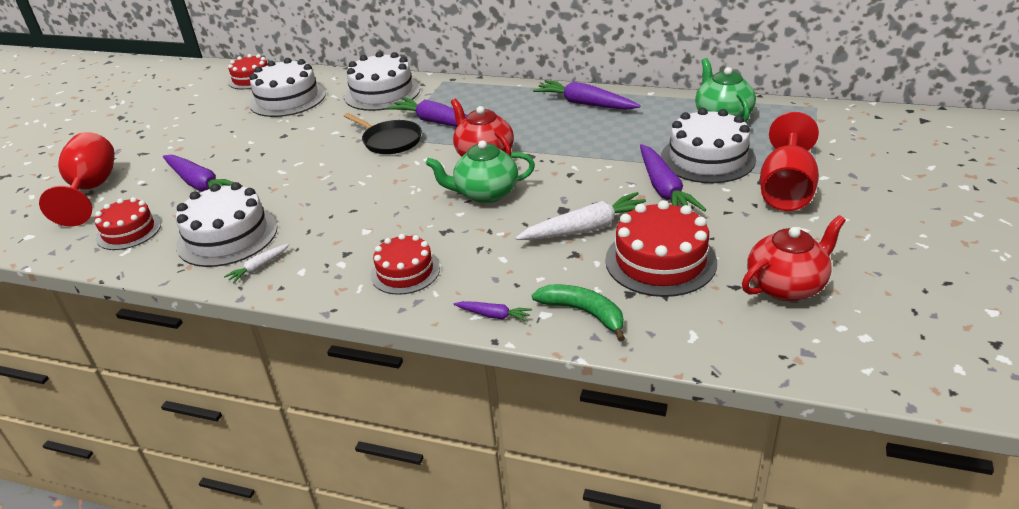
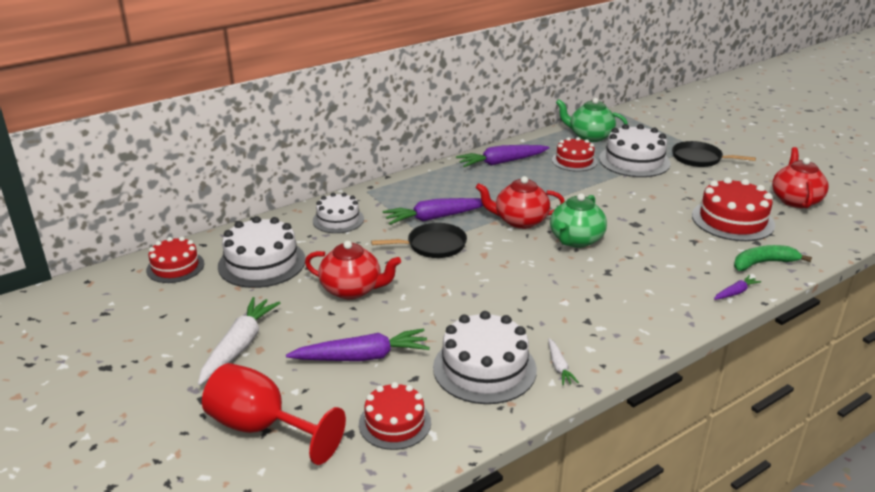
camera: 55 degrees left, 5 degrees down
white cake [344,52,420,111] -> white cake [313,193,364,233], size x0.64
red cake [370,234,440,295] -> red cake moved to [552,137,597,172]
white carrot [515,192,646,240] -> white carrot moved to [198,297,280,385]
purple carrot [640,144,706,211] -> none
red goblet [760,112,819,211] -> black pan [672,141,756,167]
none -> red teapot [305,241,401,299]

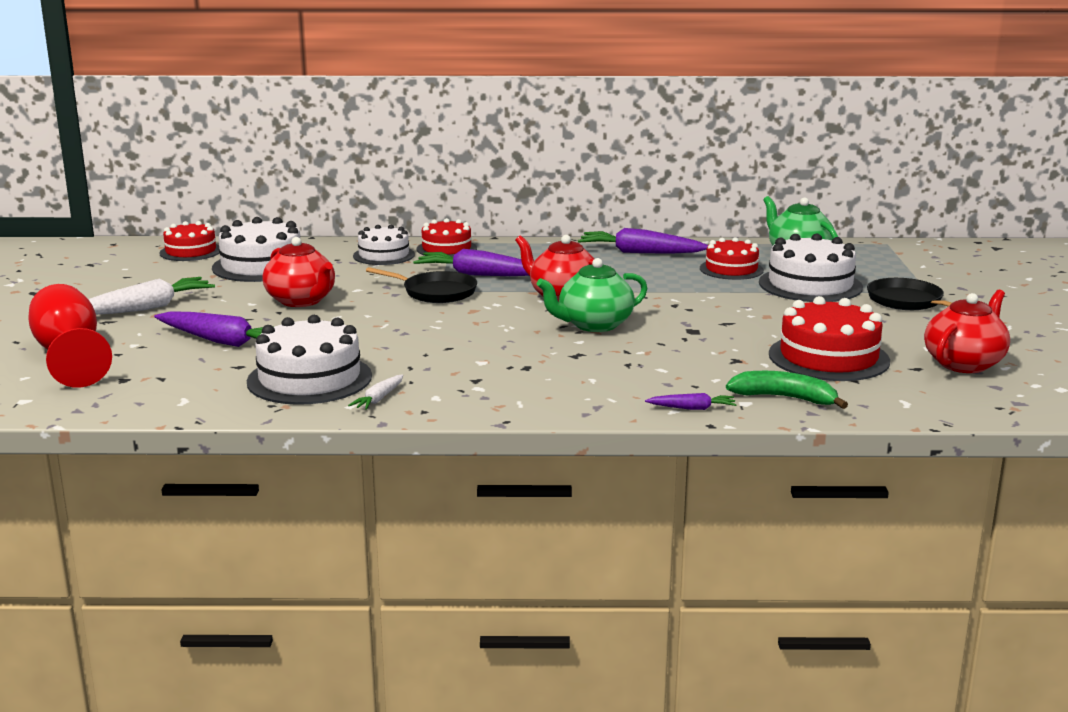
camera: 35 degrees right, 10 degrees down
red cake [359,382,431,450] -> red cake moved to [416,218,477,257]

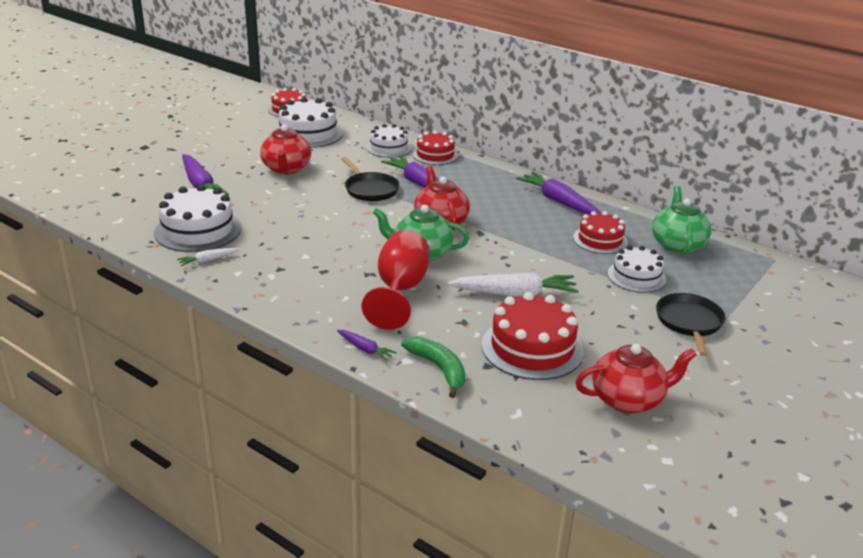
camera: 35 degrees right, 10 degrees up
red goblet [28,284,112,388] -> red goblet moved to [362,230,430,330]
white carrot [88,277,215,315] -> white carrot moved to [447,273,579,296]
white cake [759,233,863,302] -> white cake [608,246,666,293], size x0.64

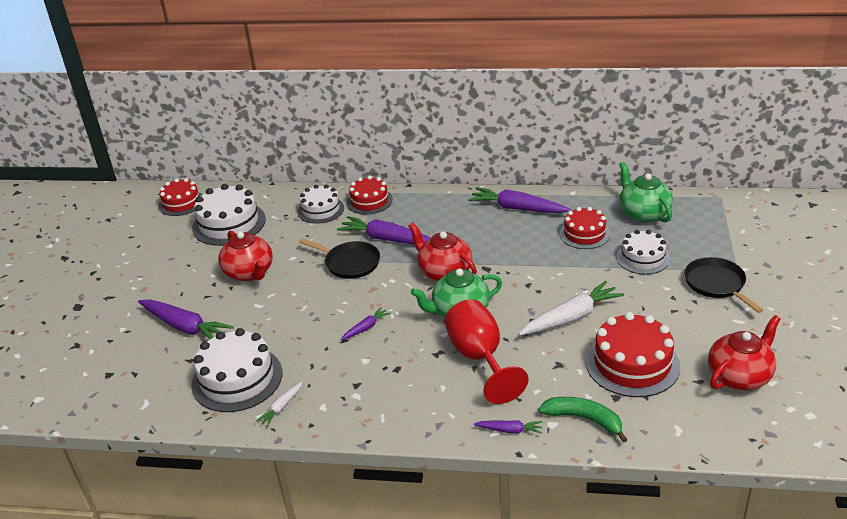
camera: 25 degrees left, 5 degrees up
none -> purple carrot [341,307,390,340]

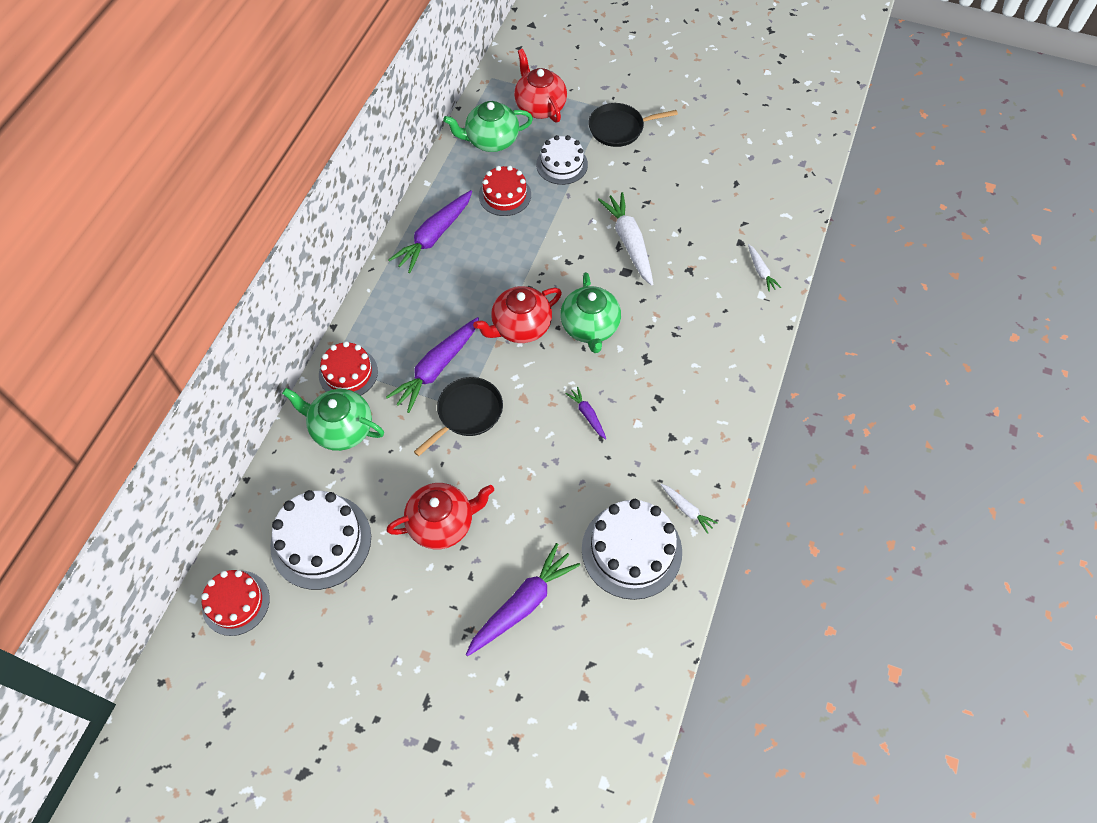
camera: 80 degrees left, 25 degrees up
white cake [298,185,344,224] -> green teapot [282,388,384,451]
red goblet [445,299,528,404] -> none
purple carrot [474,420,542,434] -> none
green banana [538,397,628,443] -> white carrot [748,244,781,292]
red cake [586,312,680,397] -> none
red teapot [708,315,781,390] -> red teapot moved to [514,49,567,123]

